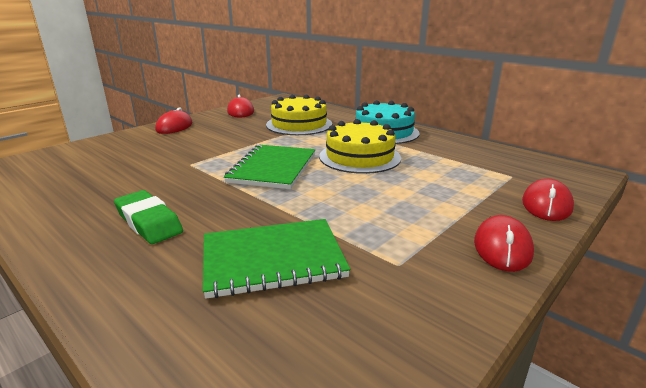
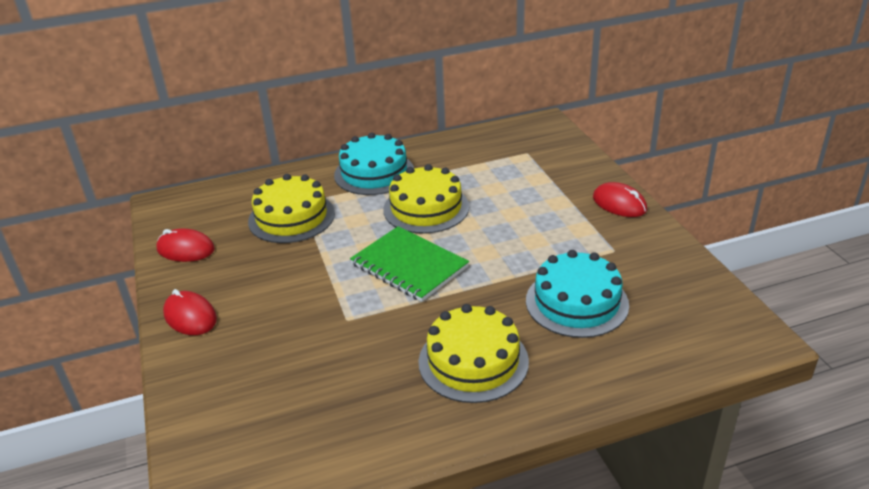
camera: 60 degrees left, 10 degrees up
green eraser [114,190,183,244] -> yellow cake [418,304,529,403]
green notebook [203,219,350,299] -> turquoise cake [526,250,629,338]
red mouse [522,179,574,221] -> none

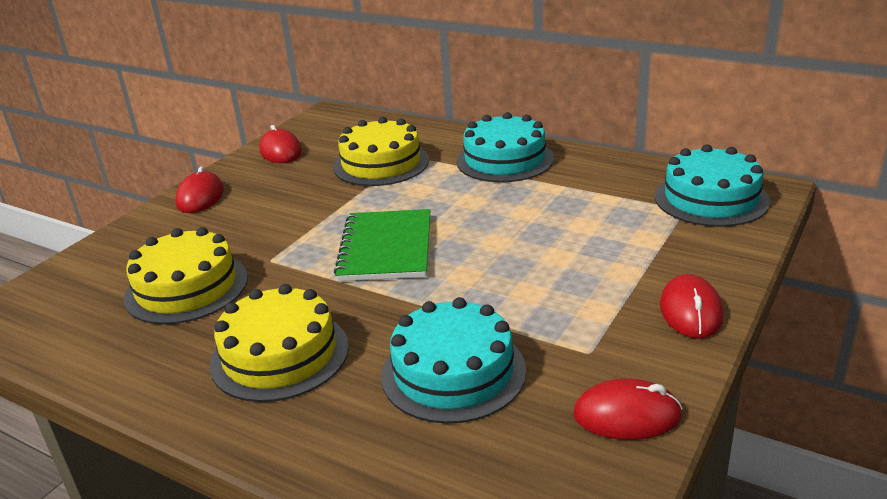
camera: 50 degrees right, 5 degrees down
yellow cake [383,164,469,234] -> yellow cake moved to [124,227,248,324]
none -> red mouse [573,378,683,440]
none -> turquoise cake [655,144,770,227]

